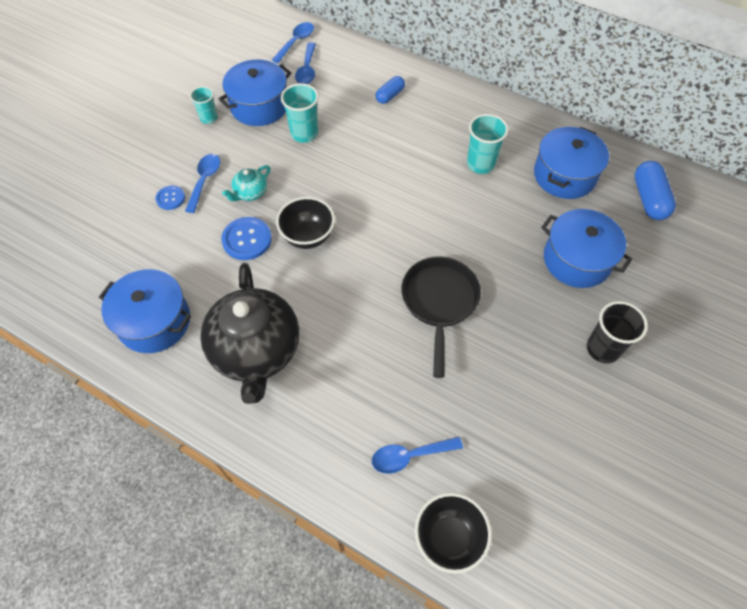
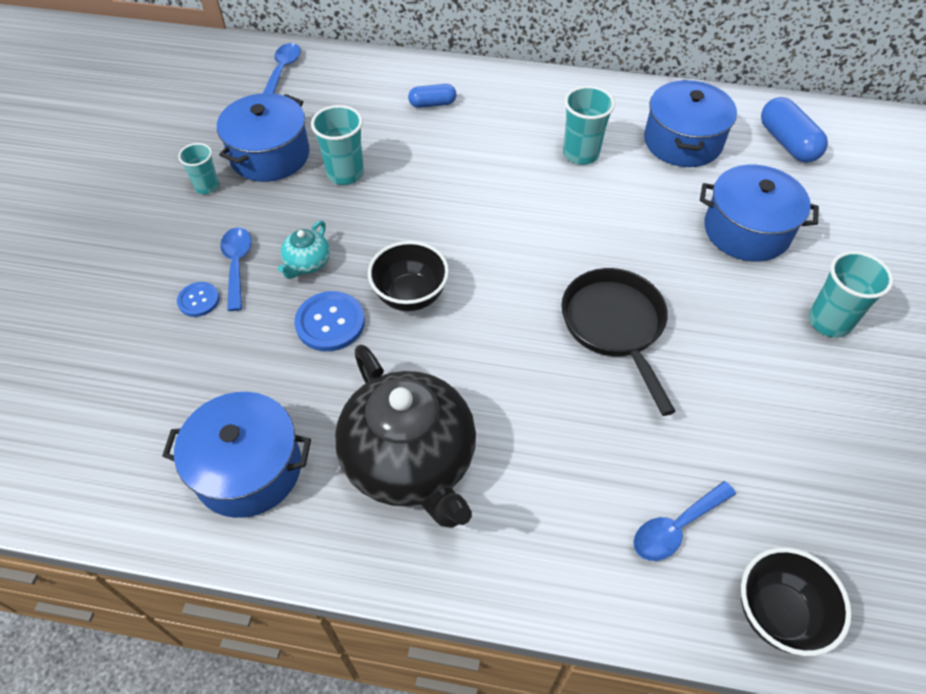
camera: 20 degrees left, 5 degrees down
blue spoon [295,43,316,84] -> none
blue capsule [376,76,405,104] -> blue capsule turned 60 degrees clockwise [408,84,456,108]
black cup [587,301,648,364] -> turquoise cup [808,251,893,338]

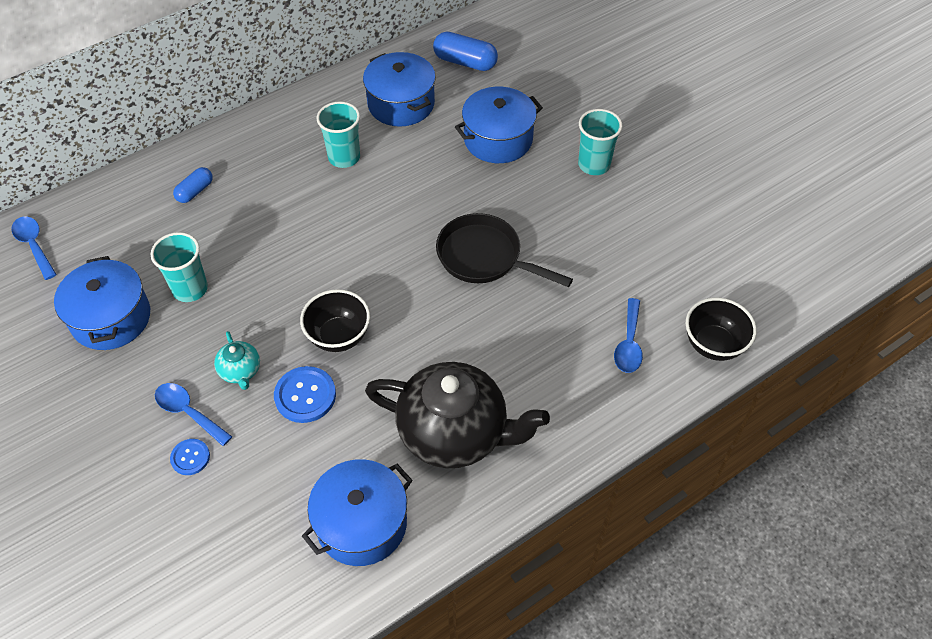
camera: 45 degrees left, 0 degrees up
turquoise cup [178,143,219,194] -> none

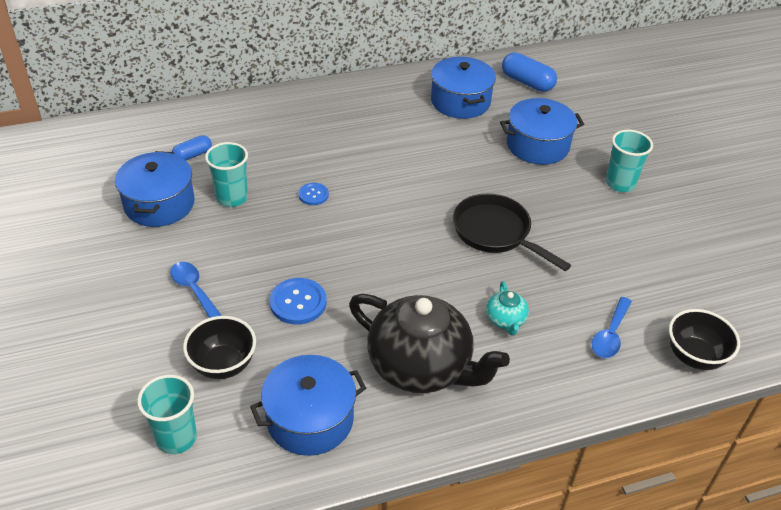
camera: 15 degrees right, 10 degrees down
blue spoon [12,216,57,280] -> none
blue button [170,439,210,475] -> blue button moved to [298,183,329,205]
blue capsule [173,167,213,203] -> blue capsule moved to [172,135,212,160]
turquoise teapot [214,331,260,390] -> turquoise teapot moved to [486,281,529,335]
black bowl [300,289,370,352] -> black bowl moved to [183,316,256,379]
turquoise cup [317,101,360,168] -> turquoise cup moved to [137,375,197,454]

